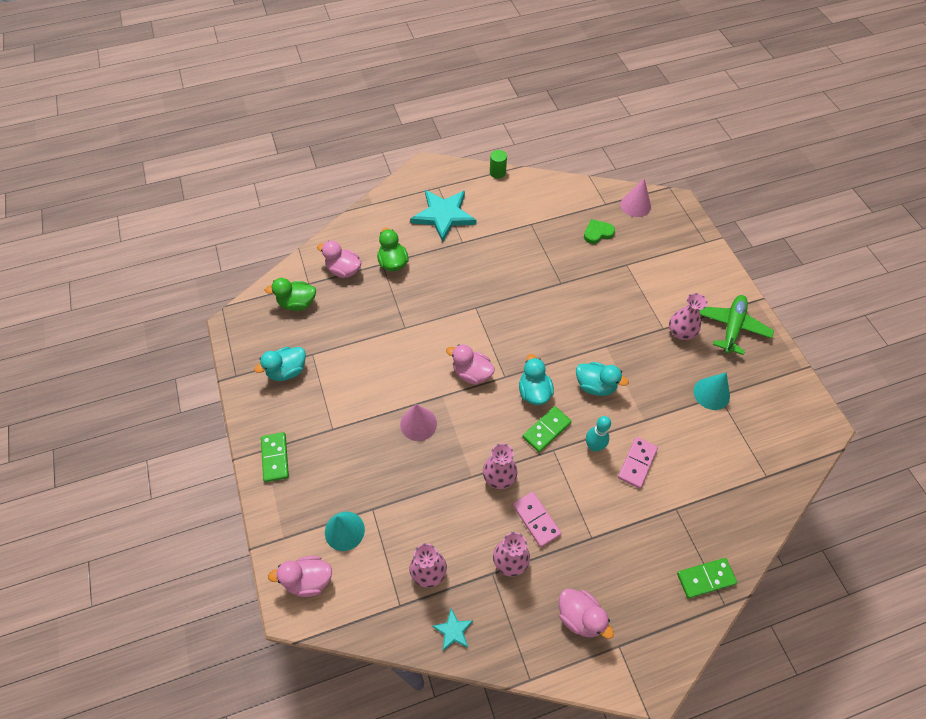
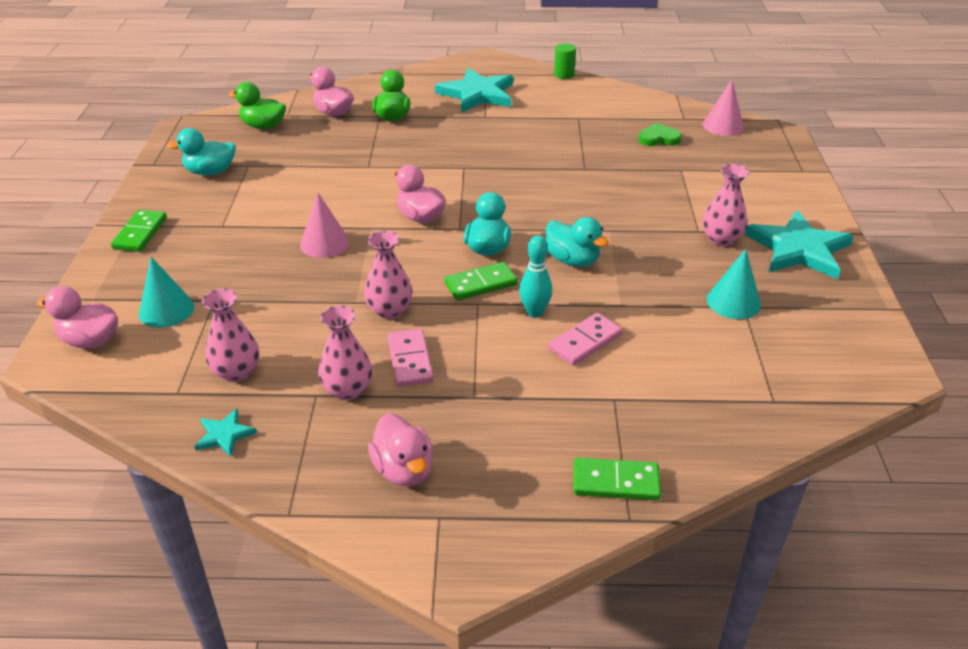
camera: 20 degrees right, 20 degrees down
green plane [700,295,774,355] -> turquoise star [745,210,854,279]

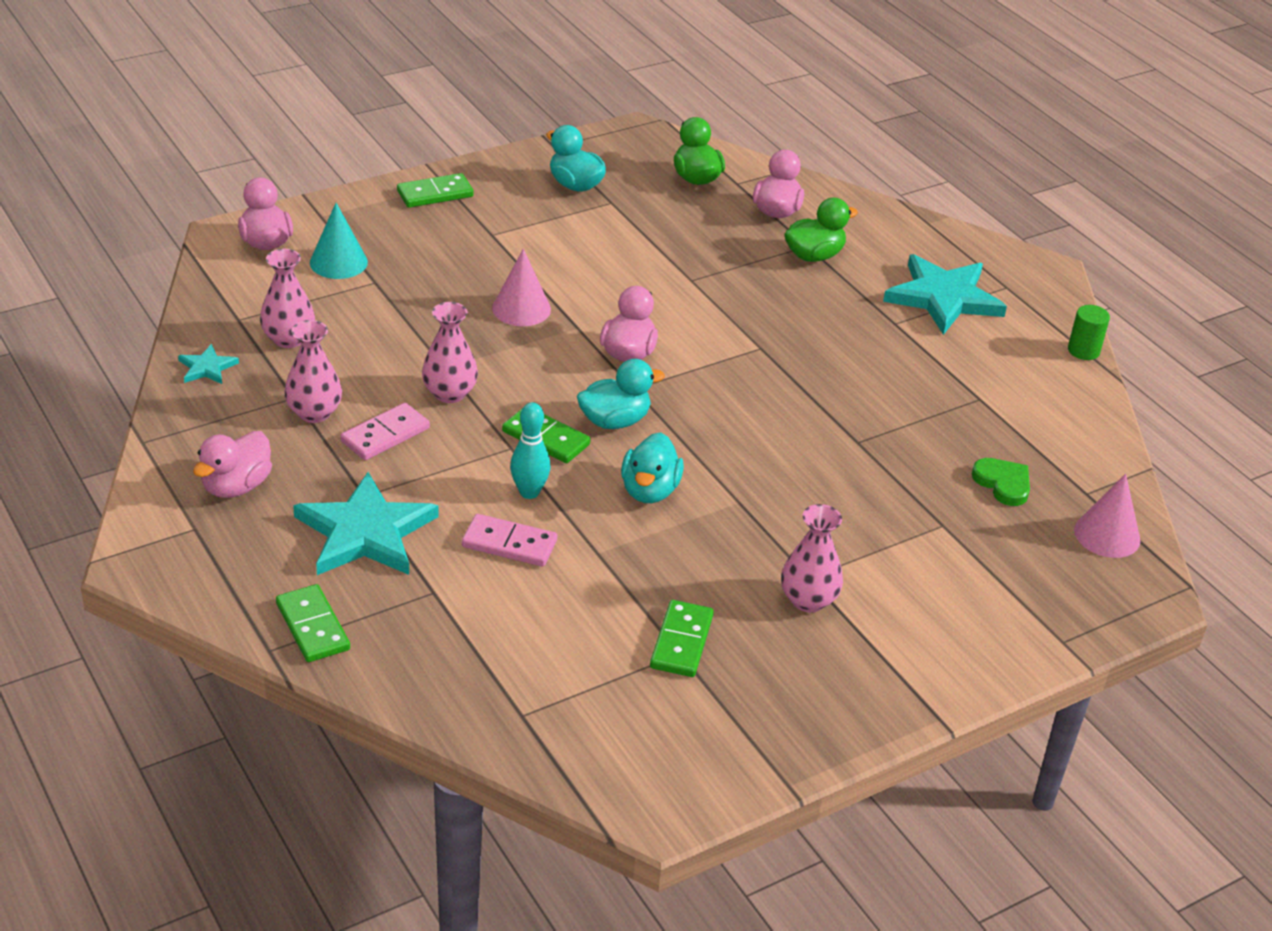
camera: 55 degrees right, 0 degrees up
turquoise cone [707,249,761,319] -> green domino [650,600,714,677]
turquoise star [745,210,854,279] -> turquoise star moved to [293,472,439,575]

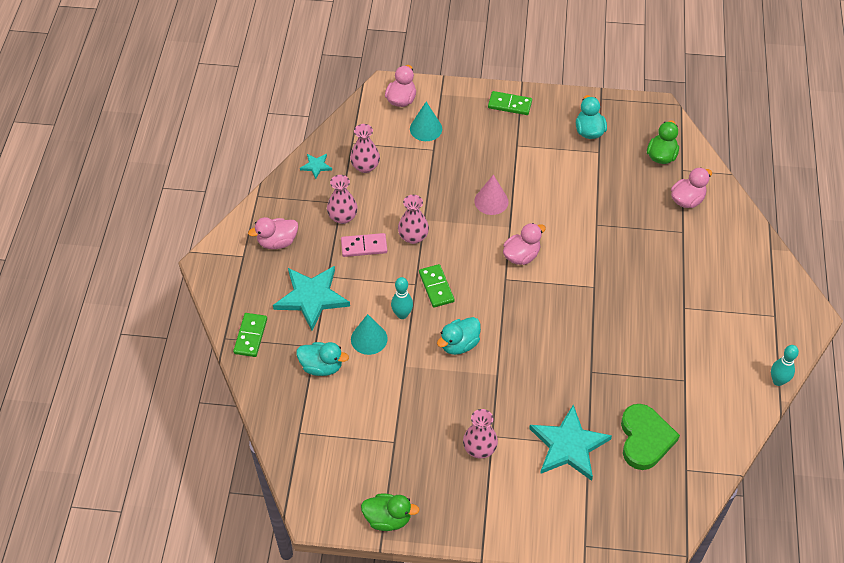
camera: 40 degrees right, 15 degrees up
pink domino [462,514,557,567] -> turquoise cone [351,314,388,355]
turquoise duck [577,359,665,429] -> turquoise duck moved to [296,342,349,376]
green domino [650,600,714,677] -> none
green duck [785,198,858,262] -> green duck moved to [361,493,420,531]
turquoise star [883,254,1007,335] -> turquoise star moved to [529,405,612,481]
green heart [972,458,1030,506] -> green heart [621,404,680,470], size x1.73
green cylinder [1068,305,1110,360] -> turquoise bowling pin [771,345,799,386]
pink cone [1074,474,1140,558] -> none

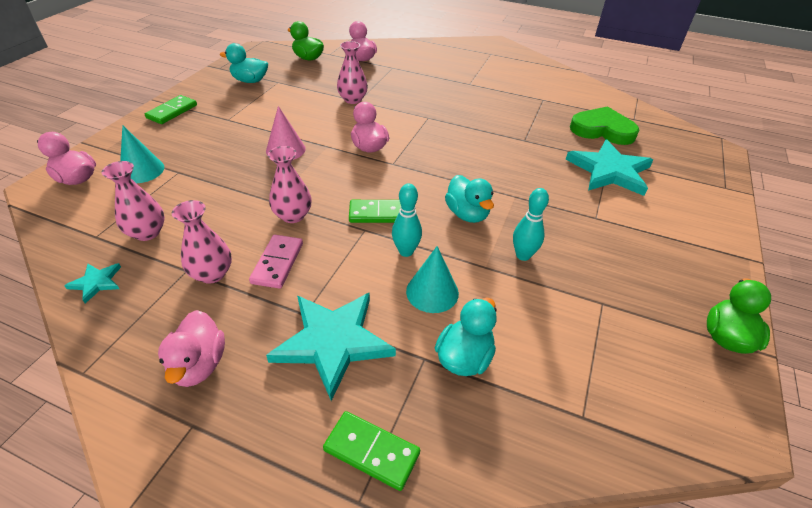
camera: 75 degrees left, 10 degrees down
pink vase [463,409,498,458] -> pink vase moved to [337,41,368,104]
turquoise bowling pin [771,345,799,386] -> turquoise bowling pin moved to [513,188,549,261]

